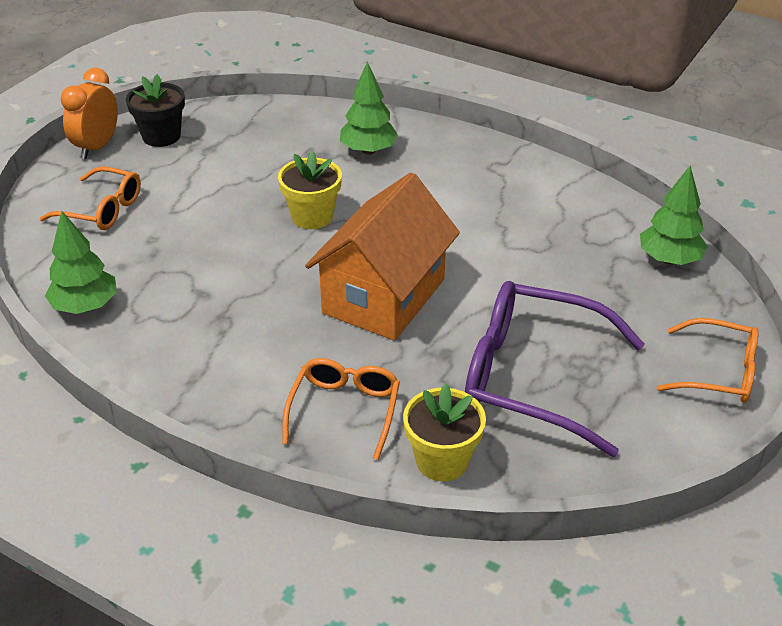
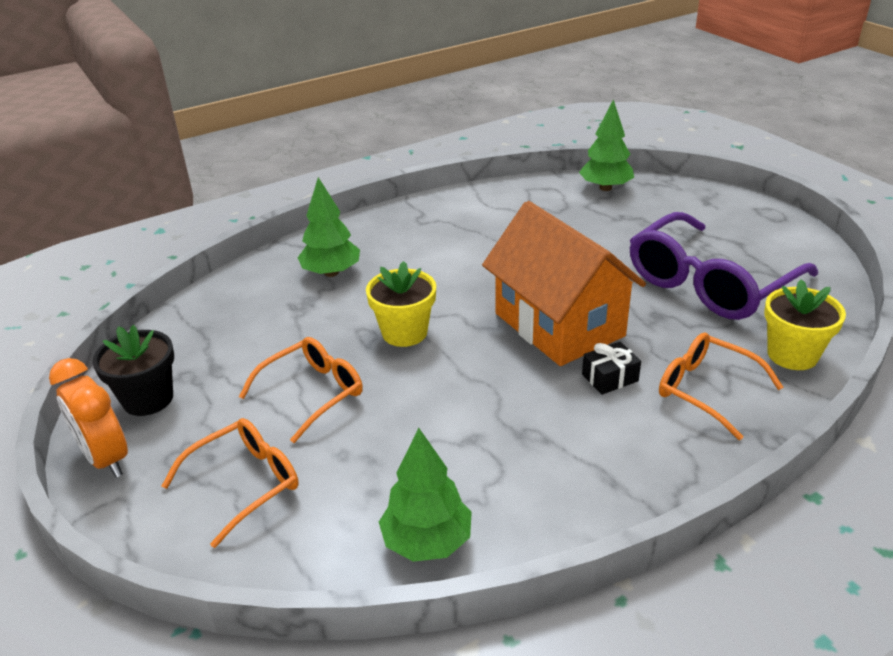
camera: 60 degrees left, 5 degrees down
orange glasses [656,318,759,403] -> orange glasses moved to [239,337,363,443]
none -> black gift [582,342,641,395]

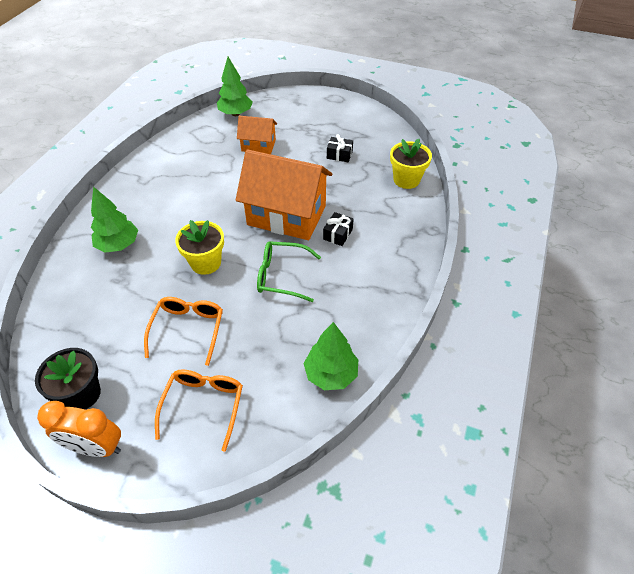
camera: 40 degrees left, 15 degrees up
purple glasses [630,212,818,320] -> black gift [327,134,353,162]
orange glasses [659,332,783,440] -> none
none -> orange house [237,116,277,154]
none -> green glasses [257,241,321,302]

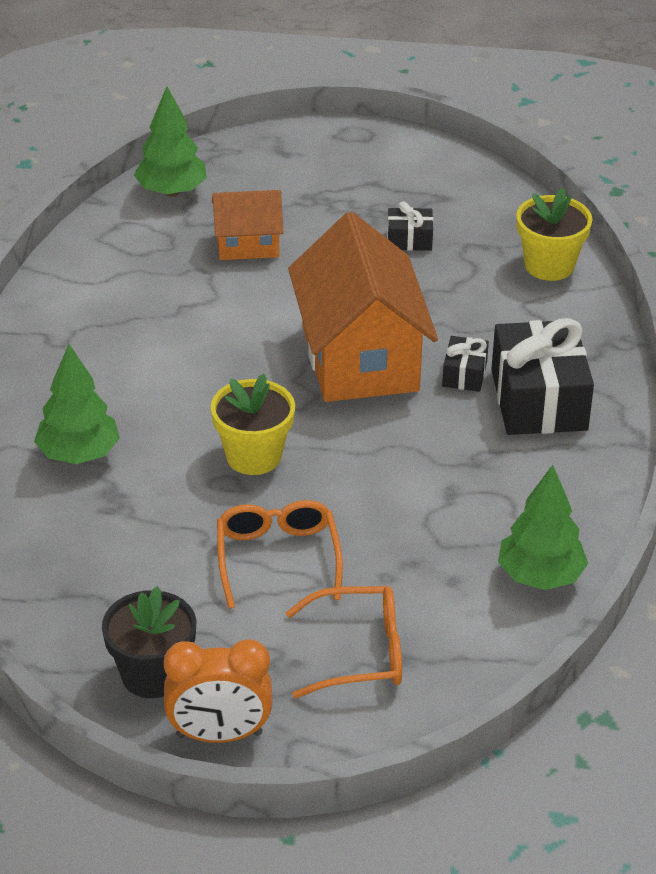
camera: 15 degrees left, 10 degrees down
orange glasses [155,369,243,452] -> orange glasses turned 90 degrees clockwise [286,586,402,698]
orange house [236,149,333,240] -> orange house turned 75 degrees clockwise [288,212,438,402]
green glasses [257,241,321,302] -> none
none -> black gift [491,318,594,435]

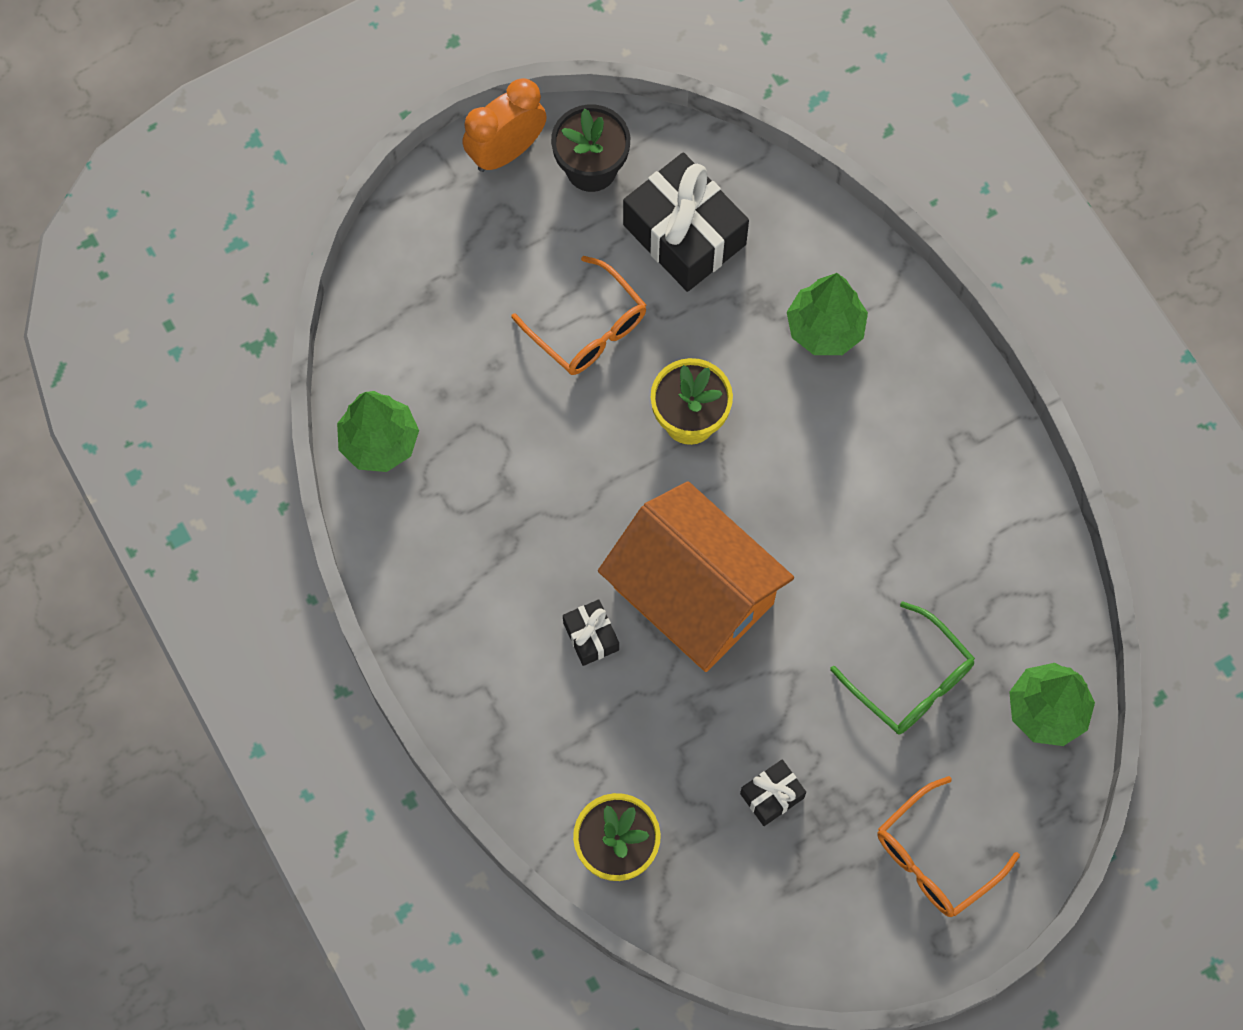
camera: 145 degrees right, 30 degrees up
orange house [212,190,283,260] -> green glasses [830,601,975,734]
orange glasses [286,586,402,698] -> orange glasses moved to [877,776,1020,917]
black gift [491,318,594,435] -> black gift moved to [623,152,749,292]

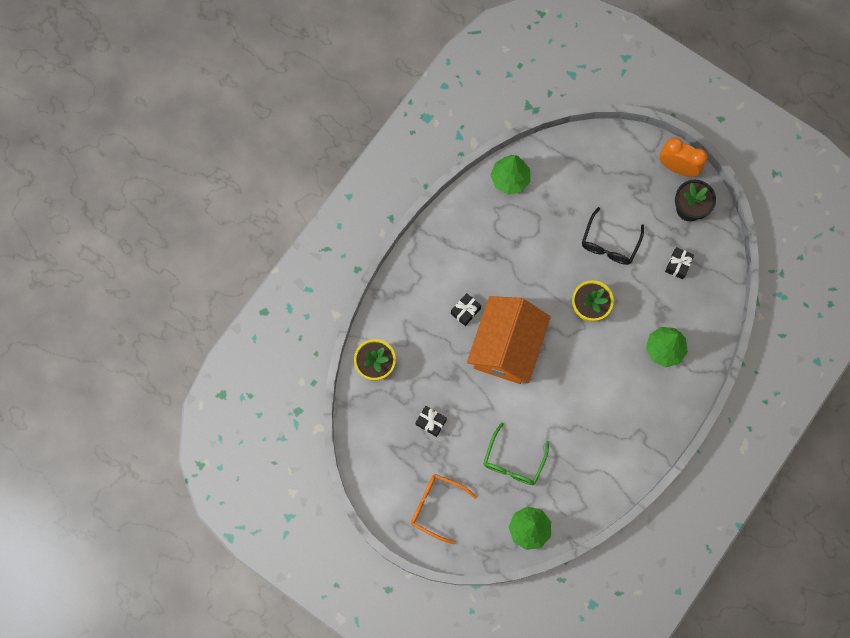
camera: 65 degrees right, 5 degrees up
orange glasses [511,256,646,375] -> black glasses [582,207,644,265]
black gift [623,152,749,292] -> black gift [665,247,694,279], size x0.48

